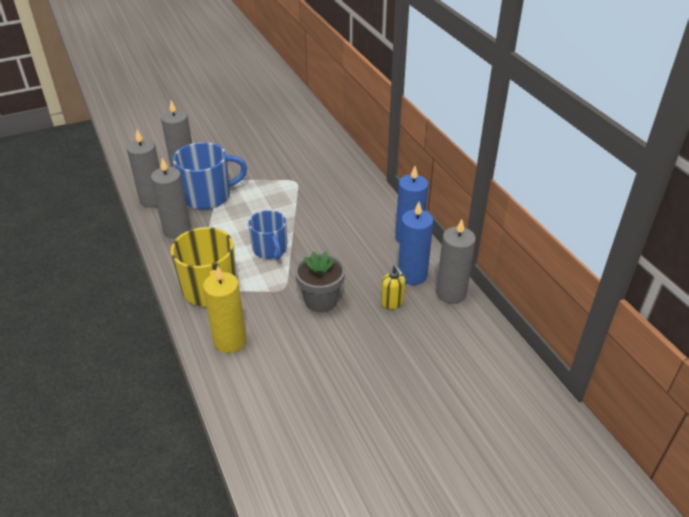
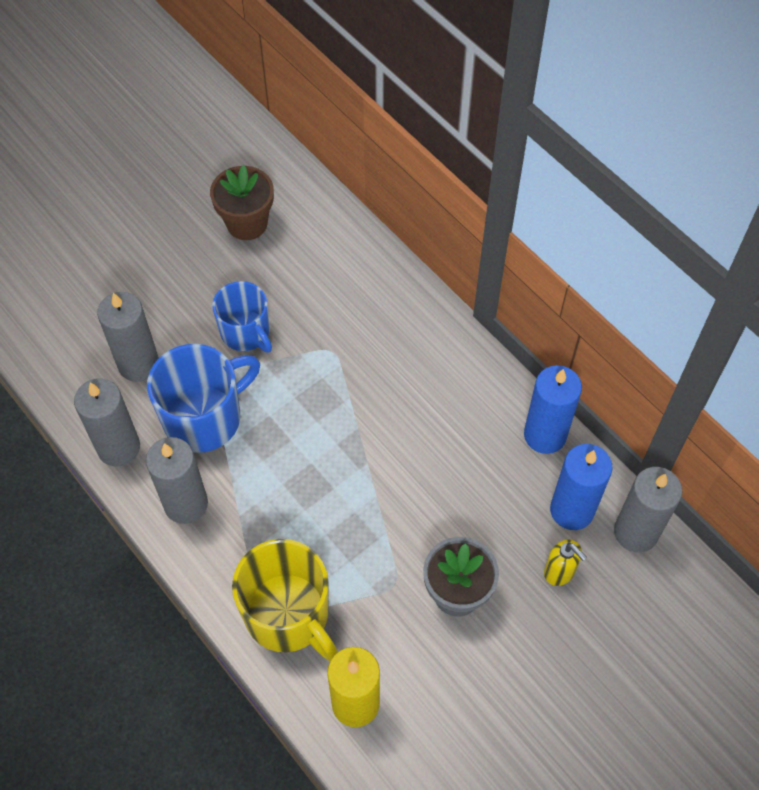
camera: 15 degrees left, 20 degrees up
blue mug [248,210,287,259] -> blue mug moved to [212,281,272,352]
none -> brown flower pot [210,165,274,240]

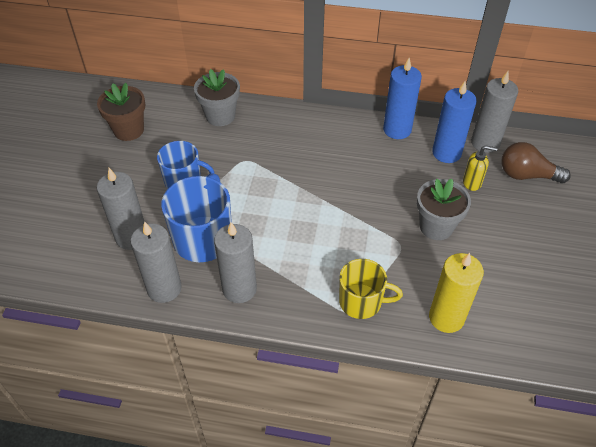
camera: 40 degrees left, 10 degrees down
yellow mug [232,539,338,661] -> yellow mug [339,259,403,319], size x0.66
none -> grey flower pot [194,69,240,126]
none -> brown light bulb [501,142,571,184]

